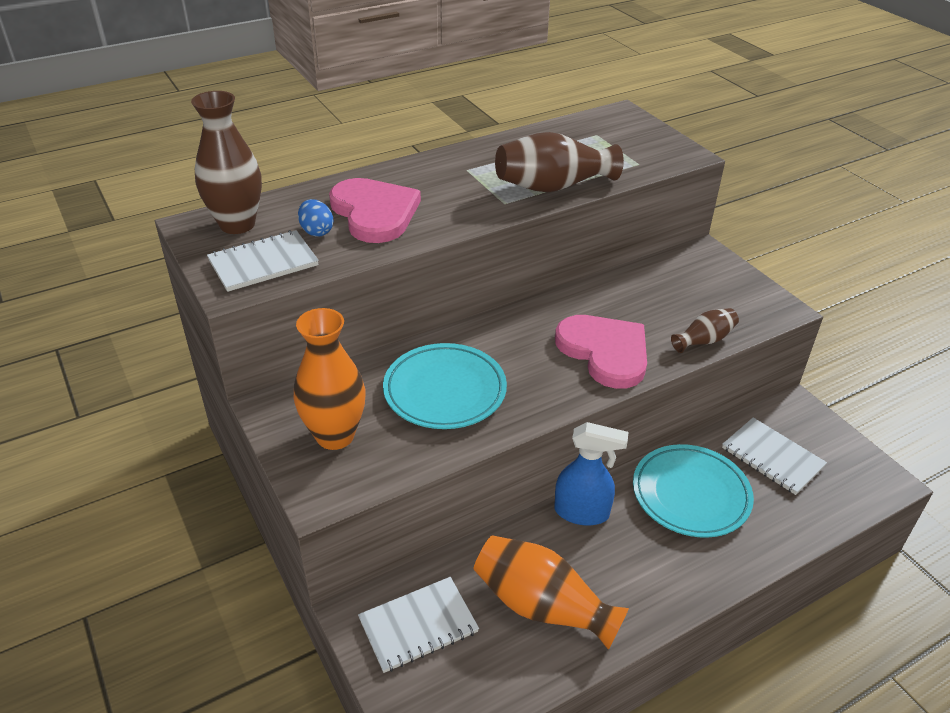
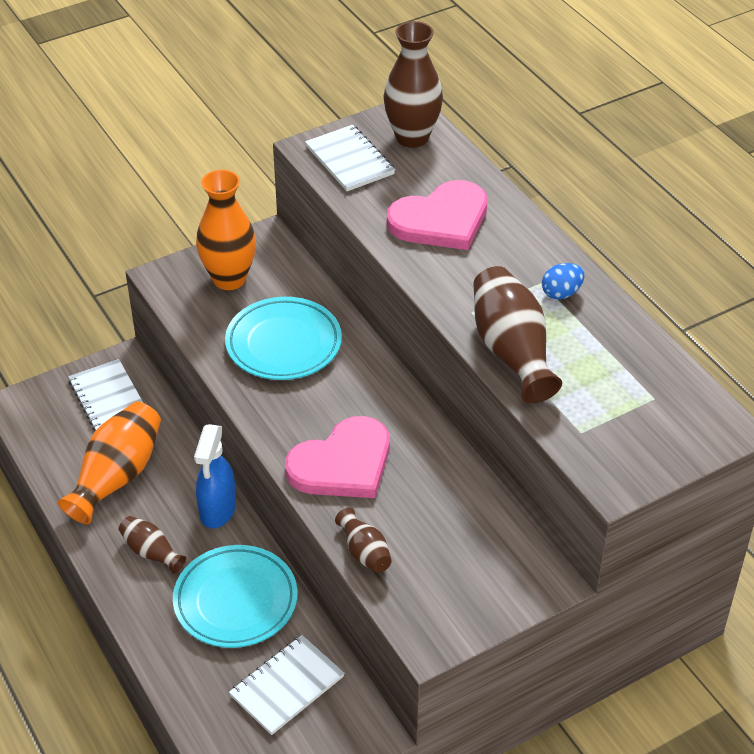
camera: 90 degrees right, 5 degrees up
blue egg [298,199,333,237] -> blue egg moved to [542,263,584,299]
none -> brown vase [119,516,186,574]

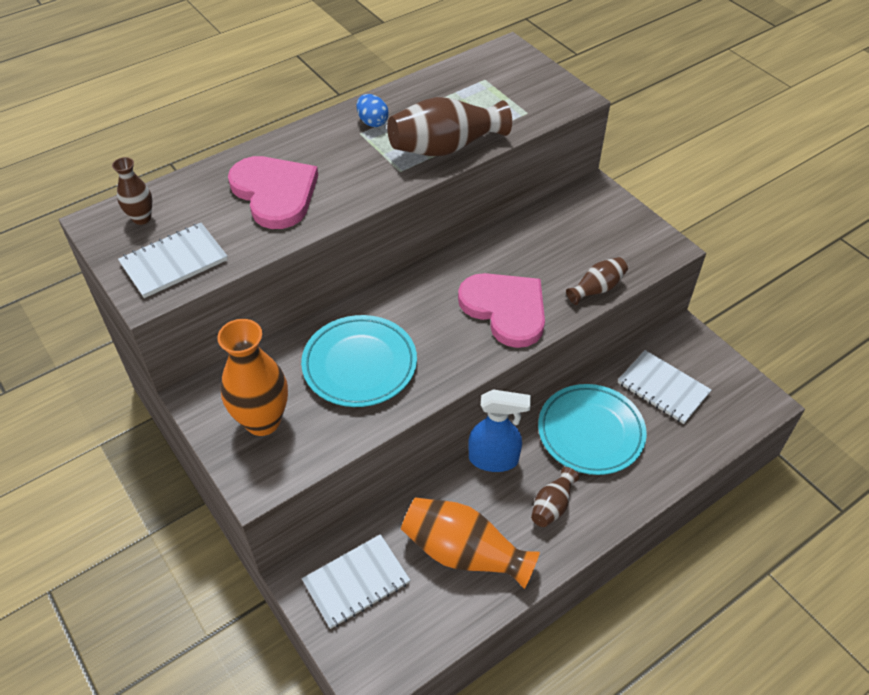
camera: 95 degrees left, 5 degrees up
brown vase [383,21,443,148] -> brown vase [112,157,152,225], size x0.54

